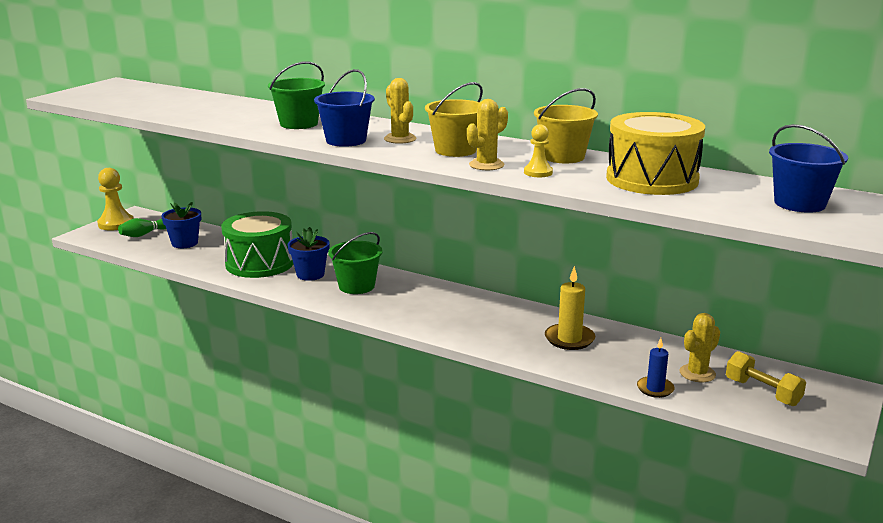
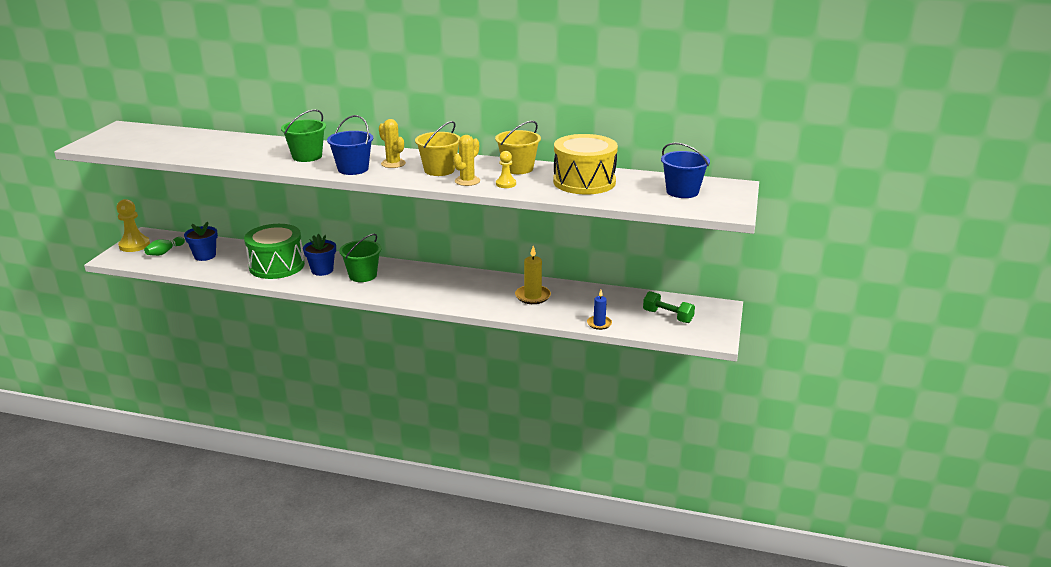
camera: 15 degrees left, 5 degrees up
yellow cactus [680,313,720,382] -> none
yellow dumbbell [726,351,806,406] -> green dumbbell [643,291,695,323]

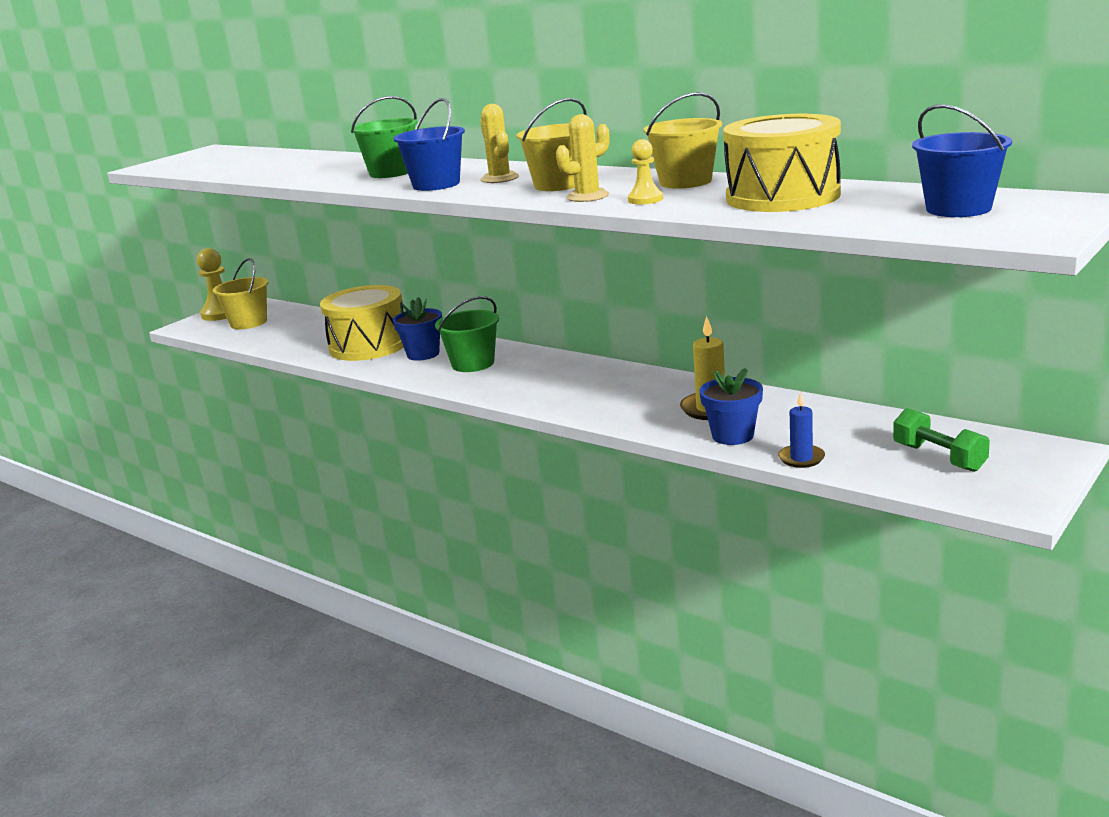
camera: 25 degrees right, 5 degrees down
green bowling pin [144,237,185,256] -> yellow bucket [213,258,268,329]
blue flower pot [184,222,218,261] -> blue flower pot moved to [699,368,763,445]
green drum [244,224,305,279] -> yellow drum [320,285,404,361]

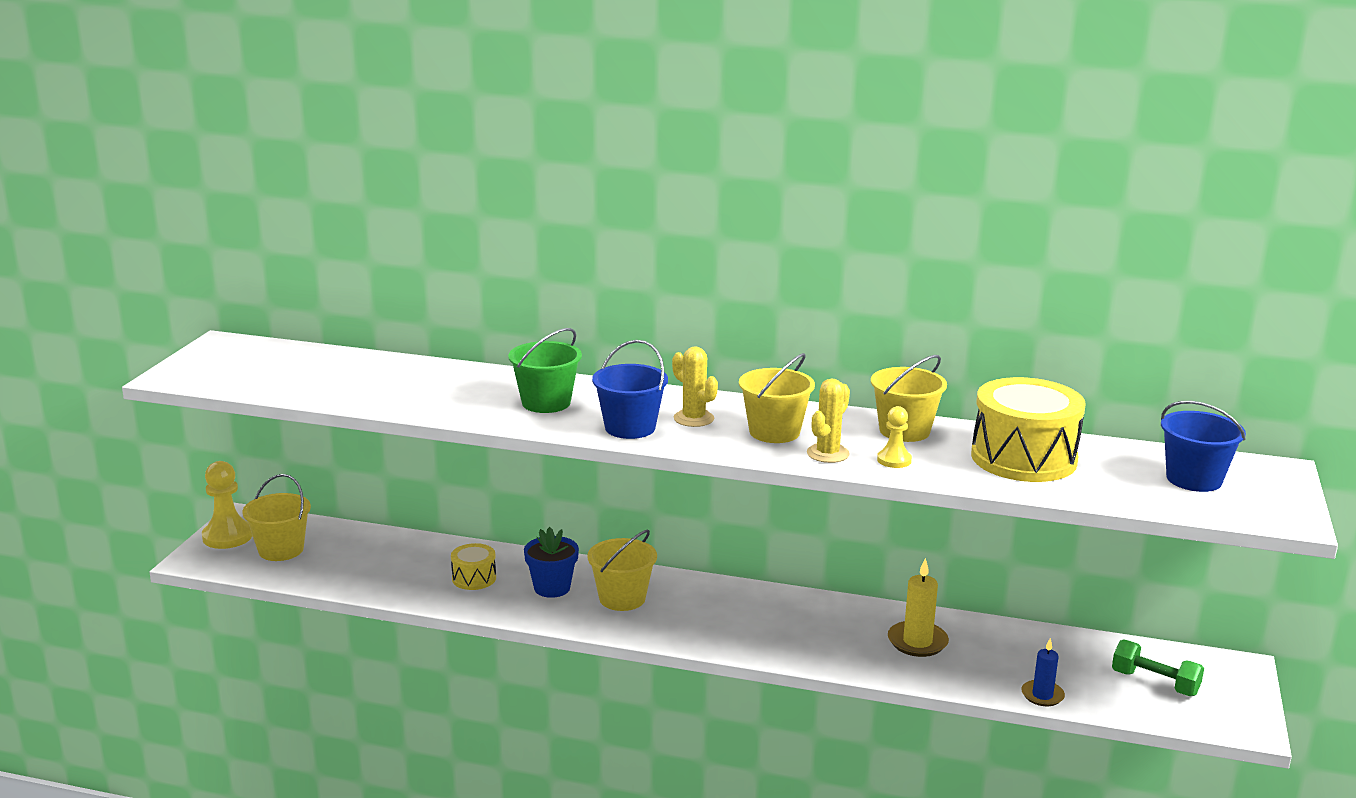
camera: 25 degrees left, 0 degrees up
yellow drum [320,285,404,361] -> yellow drum [451,543,496,590], size x0.49
green bucket [435,296,499,372] -> yellow bucket [587,530,657,611]
blue flower pot [699,368,763,445] -> none

